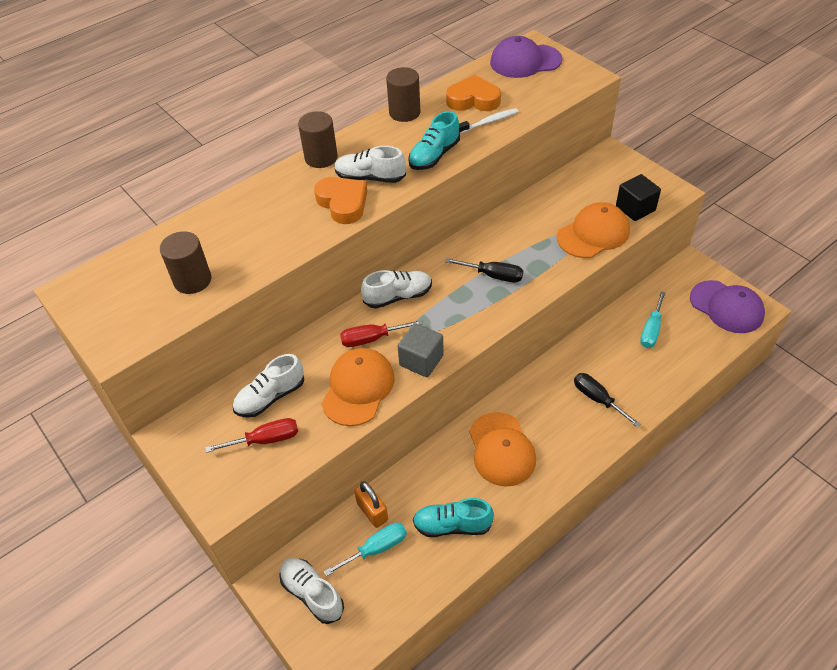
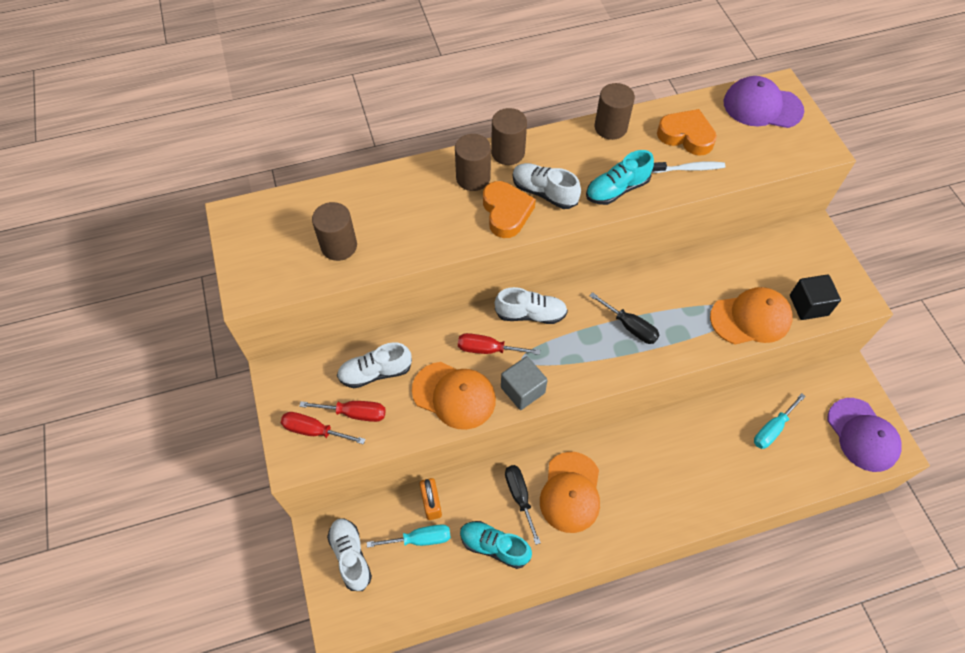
camera: 20 degrees right, 10 degrees up
orange cap [321,348,395,426] -> orange cap turned 75 degrees clockwise [412,362,496,430]
black screwdriver [574,373,641,427] -> black screwdriver moved to [505,465,541,545]
none -> red screwdriver [281,412,366,444]
none -> brown cylinder [455,134,491,191]

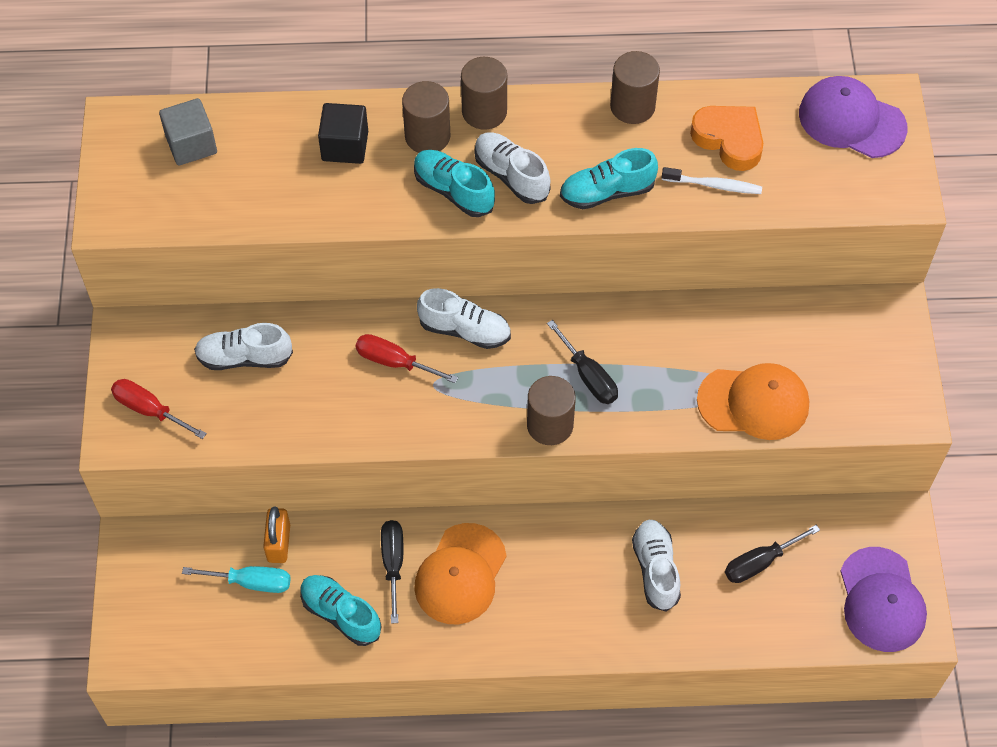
camera: 15 degrees right, 0 degrees up
red screwdriver [299,401,386,422] -> none
brown cylinder [312,202,357,261] -> brown cylinder moved to [527,376,576,445]
white shoe [327,518,372,591] -> white shoe moved to [632,520,681,612]
orange cap [412,362,496,430] -> none
orange heart [483,181,536,238] -> turquoise shoe [414,150,495,217]
grey cube [501,356,548,410] -> grey cube moved to [159,98,217,166]
turquoise screwdriver [754,393,806,449] -> black screwdriver [725,525,820,583]
black cube [790,275,841,320] -> black cube moved to [318,103,368,164]

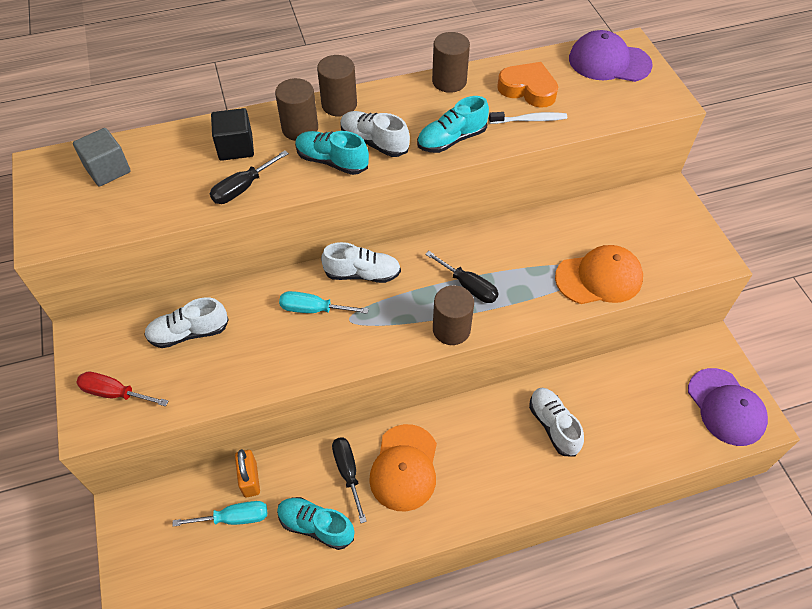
camera: 15 degrees left, 5 degrees down
red screwdriver [355,334,458,383] -> turquoise screwdriver [279,291,369,314]
black screwdriver [725,525,820,583] -> black screwdriver moved to [210,150,289,204]

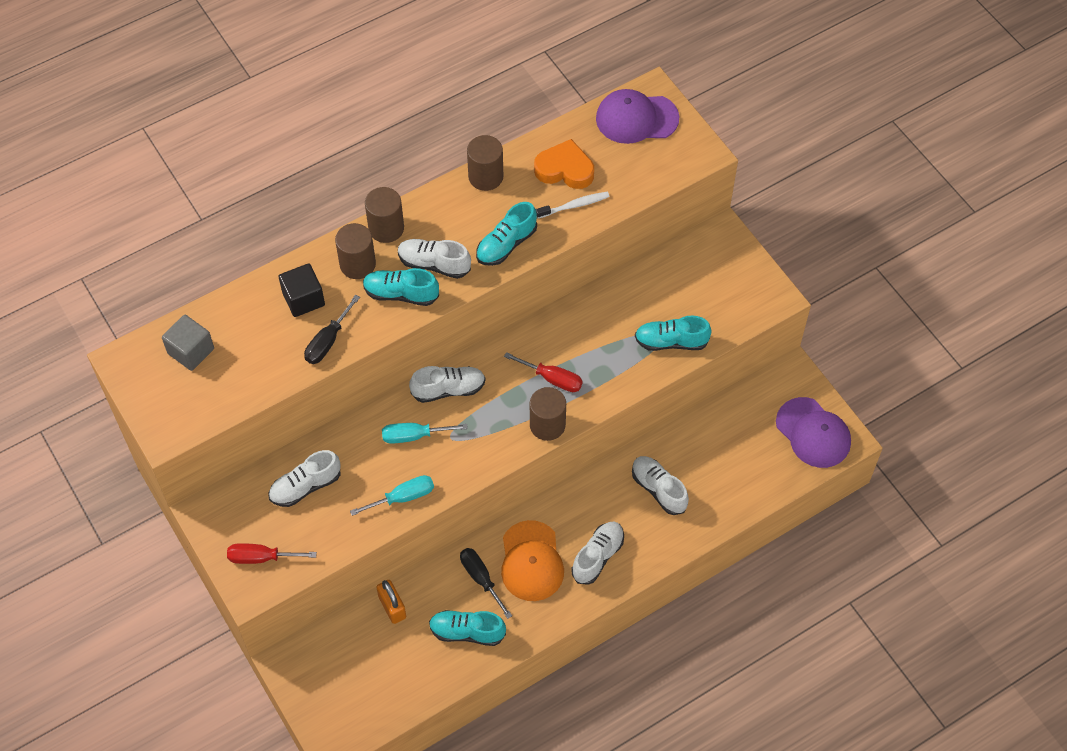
camera: 15 degrees left, 5 degrees up
turquoise screwdriver [173,501,267,527] -> turquoise screwdriver moved to [350,475,434,516]
black screwdriver [425,251,499,303] -> red screwdriver [504,352,583,392]
orange cap [555,245,643,304] -> turquoise shoe [635,316,712,351]
none -> white shoe [571,521,624,585]

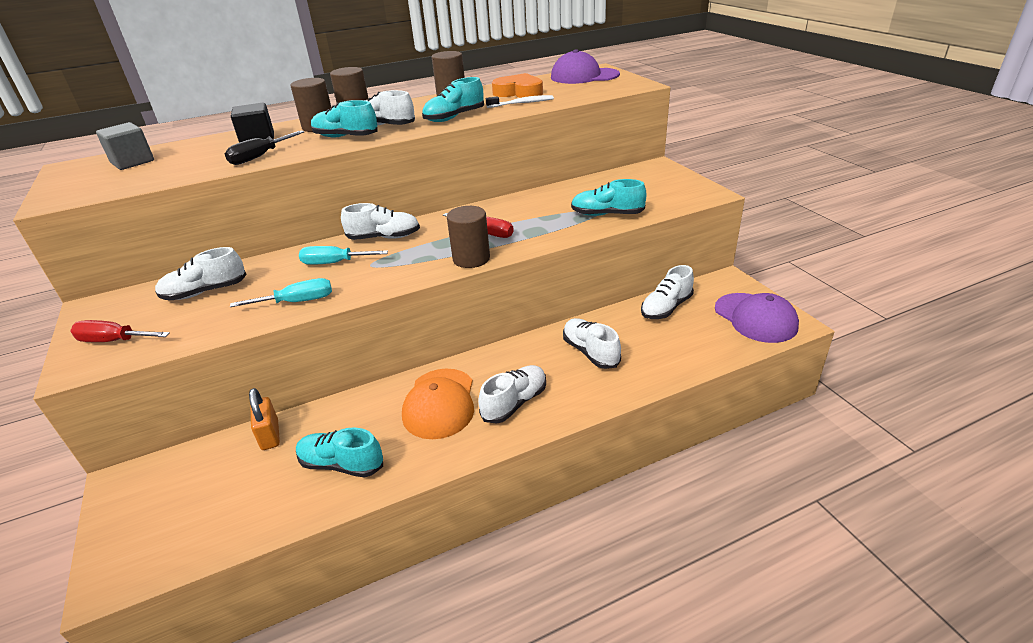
camera: 10 degrees right, 25 degrees down
black screwdriver [460,548,512,619] -> none
none -> white shoe [641,265,694,319]

